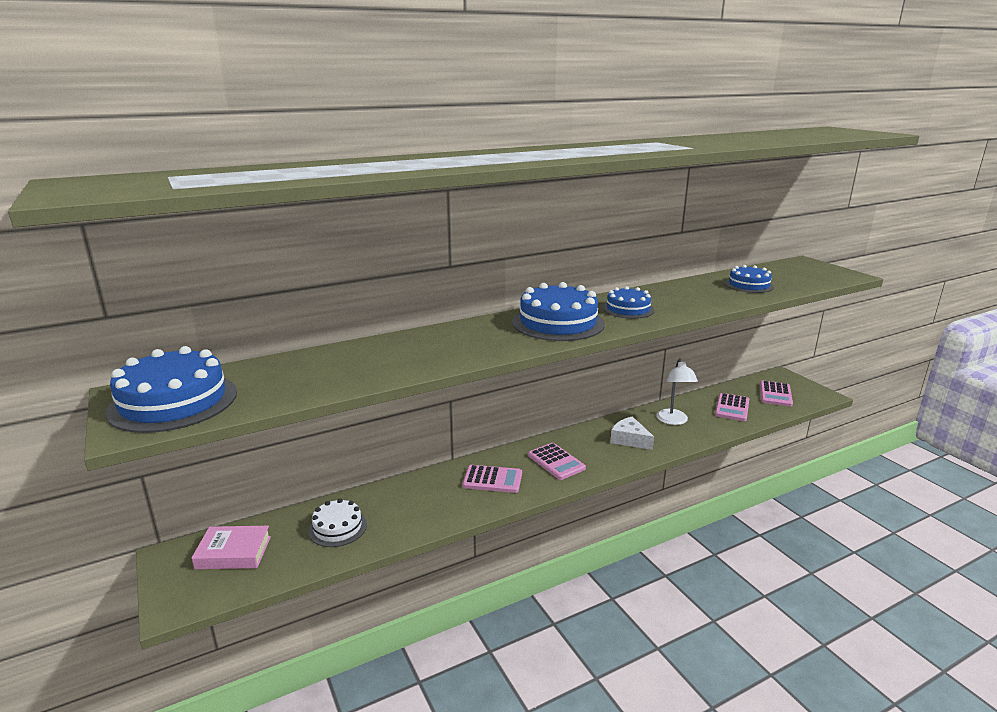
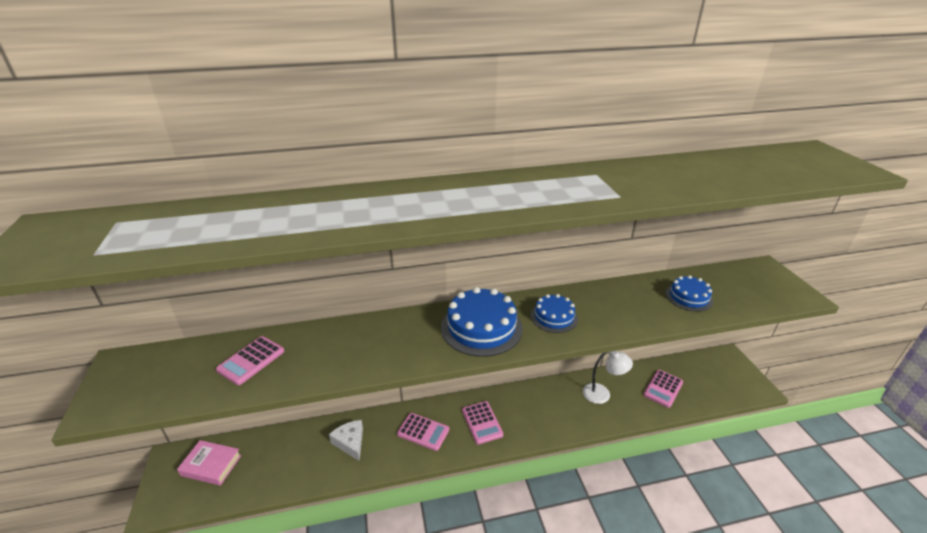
camera: 15 degrees right, 10 degrees up
blue cake [105,346,237,433] -> none
white cake [308,498,367,547] -> none
white cheese [610,416,654,450] -> white cheese moved to [329,420,363,461]
white lamp [657,358,698,425] -> white lamp turned 90 degrees counterclockwise [582,351,633,404]
pink calculator [760,380,793,407] -> pink calculator moved to [216,336,284,385]

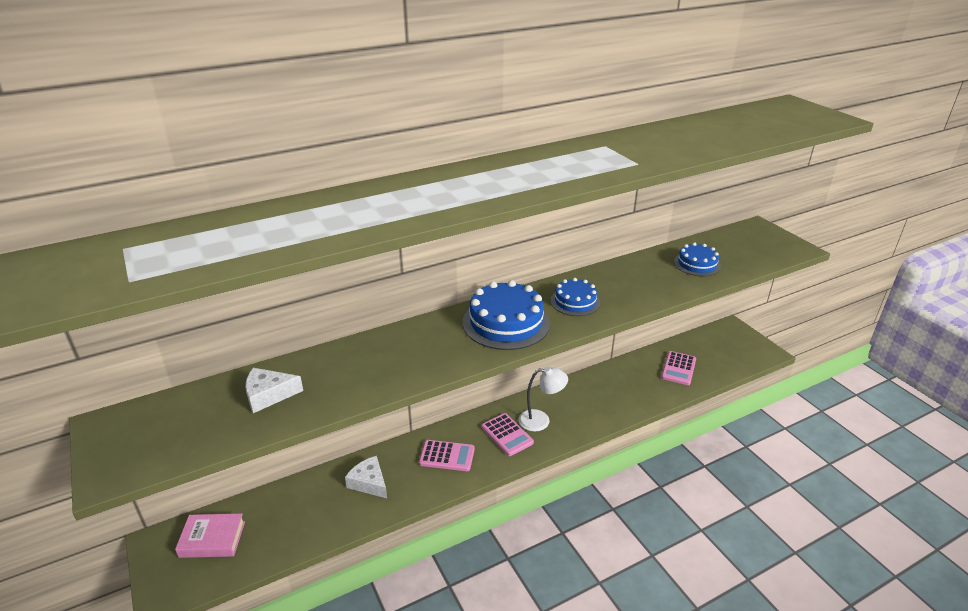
camera: 15 degrees left, 0 degrees up
pink calculator [216,336,284,385] -> white cheese [245,368,303,413]
white lamp [582,351,633,404] -> white lamp moved to [519,367,568,432]

